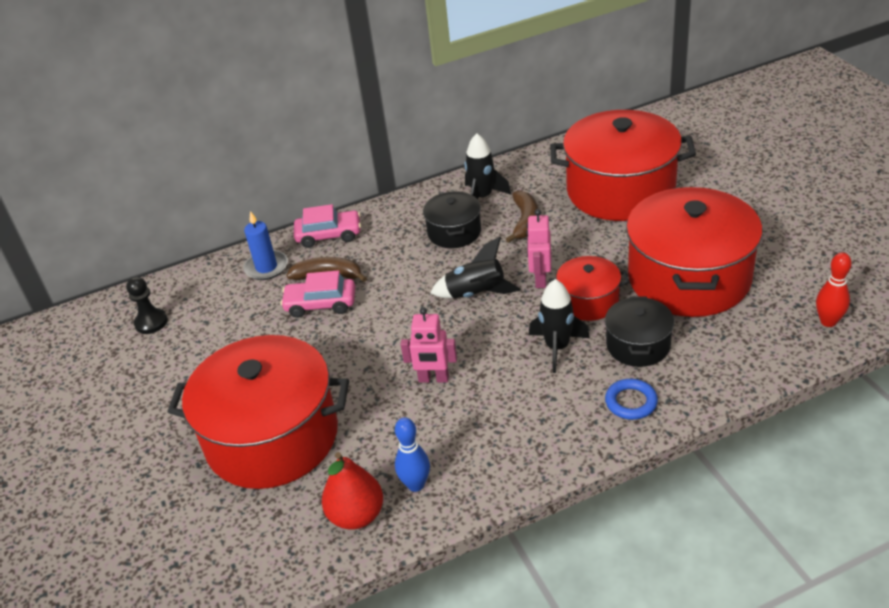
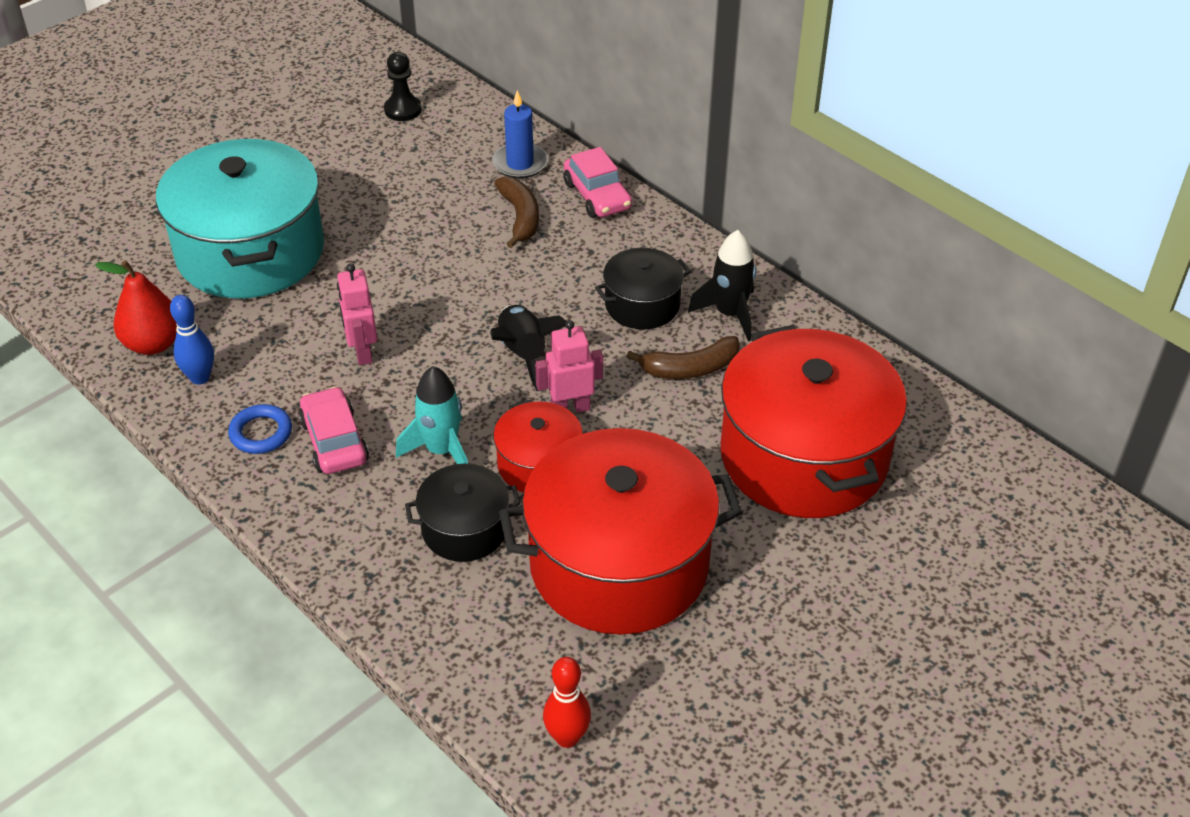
camera: 65 degrees right, 5 degrees up
red pot [167,335,349,489] -> turquoise pot [156,138,324,299]
pink car [280,270,356,318] -> pink car moved to [299,386,369,474]
black rocket [529,279,590,373] -> turquoise rocket [396,366,468,464]
blue ring [605,379,658,420] -> blue ring moved to [228,404,292,454]

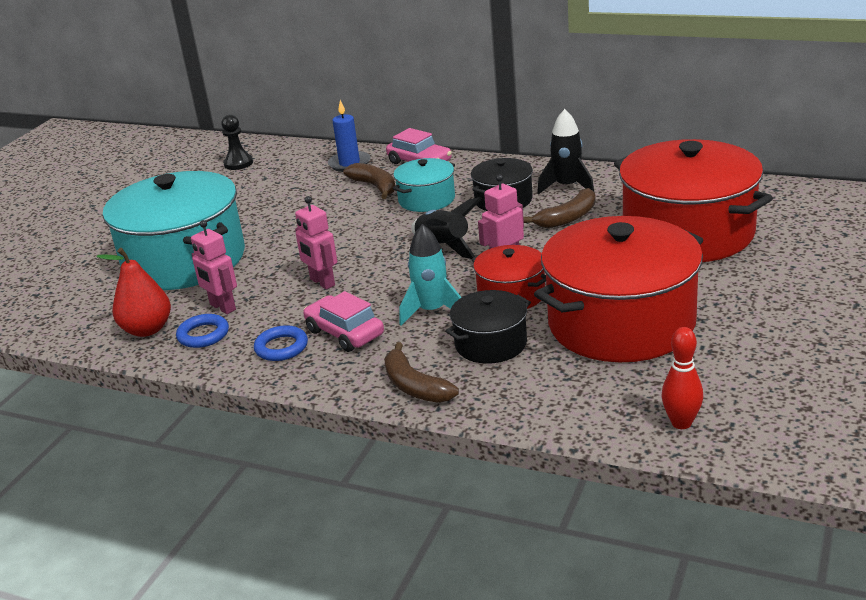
camera: 20 degrees left, 15 degrees down
blue bowling pin [170,295,214,385] -> blue ring [176,314,229,348]
none -> pink robot [191,220,237,314]
none -> brown banana [384,342,459,403]
none -> turquoise pot [393,158,455,212]

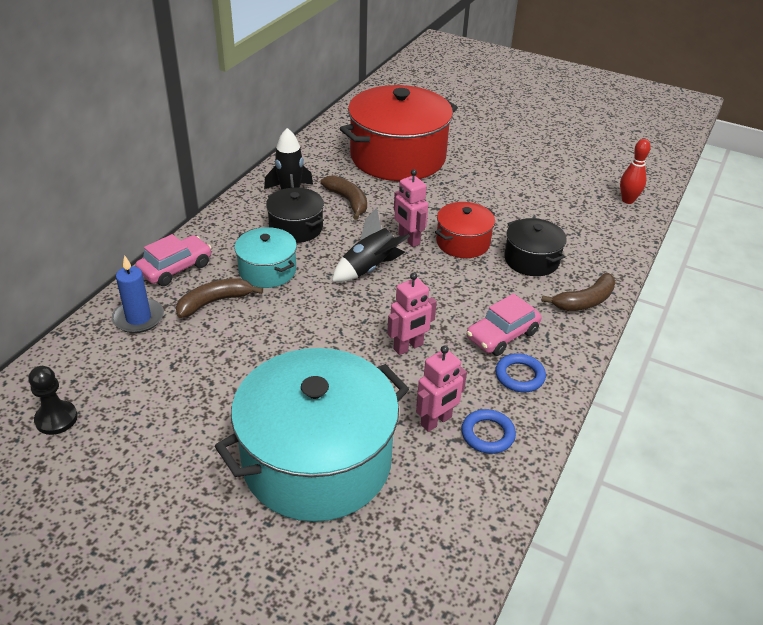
camera: 90 degrees left, 10 degrees up
red pear [96,248,171,337] -> none
turquoise rocket [399,224,462,326] -> none
red pot [534,216,703,362] -> none

